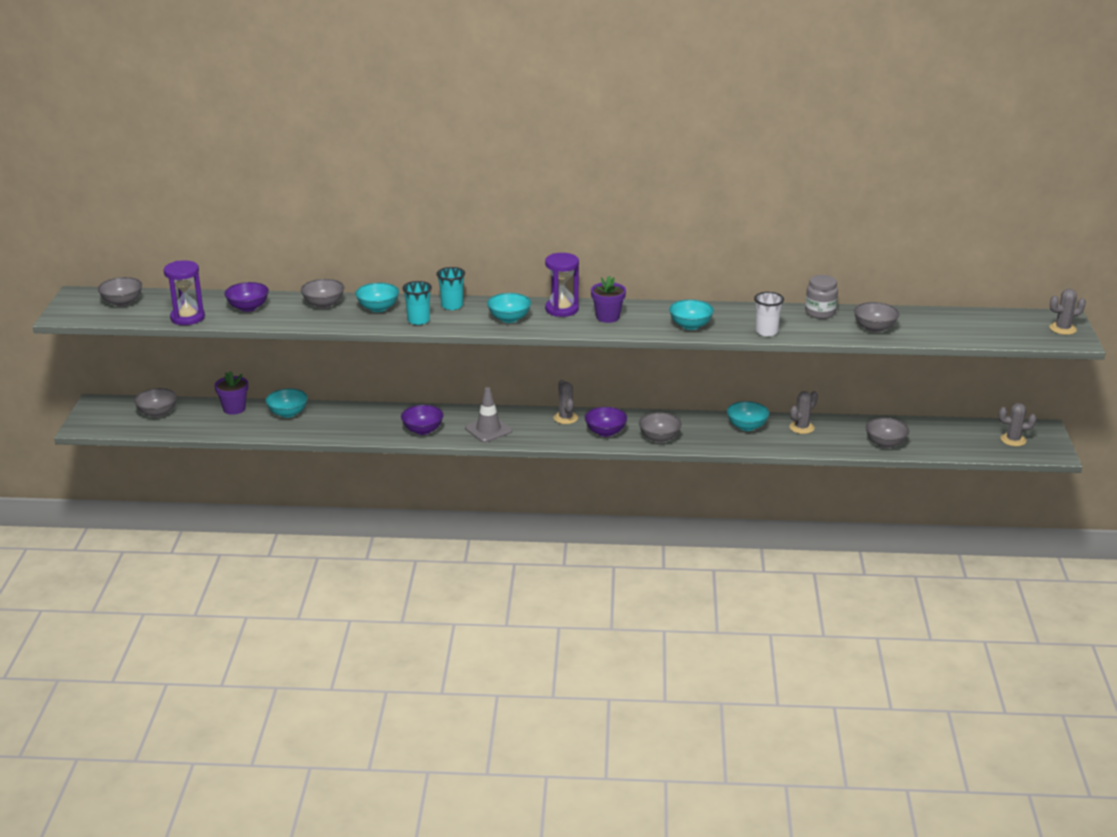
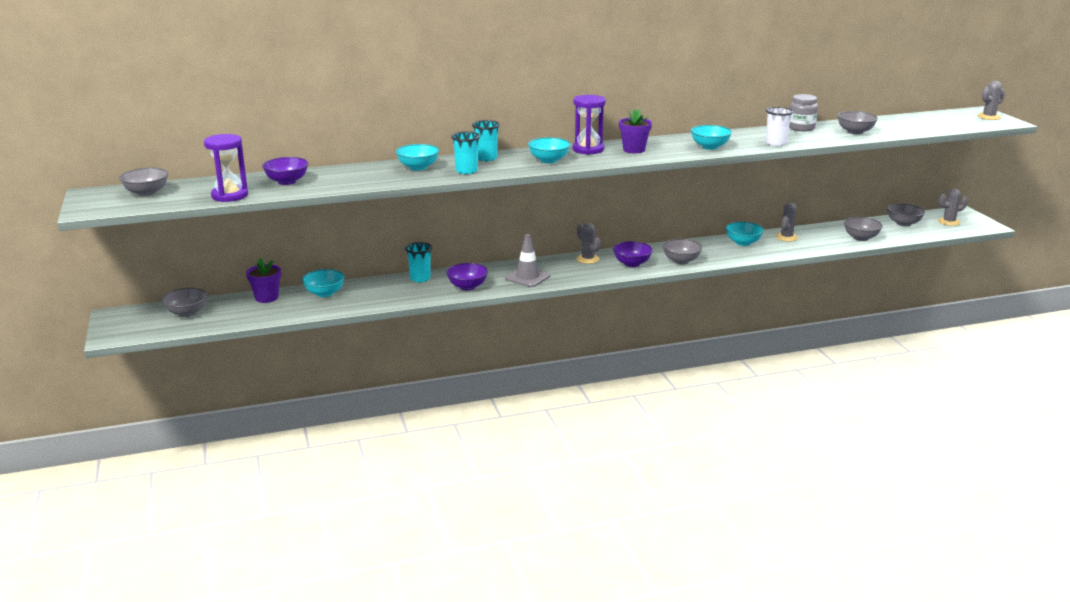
camera: 20 degrees left, 5 degrees down
grey bowl [301,279,344,308] -> grey bowl moved to [887,203,925,227]
none -> turquoise cup [405,242,432,283]

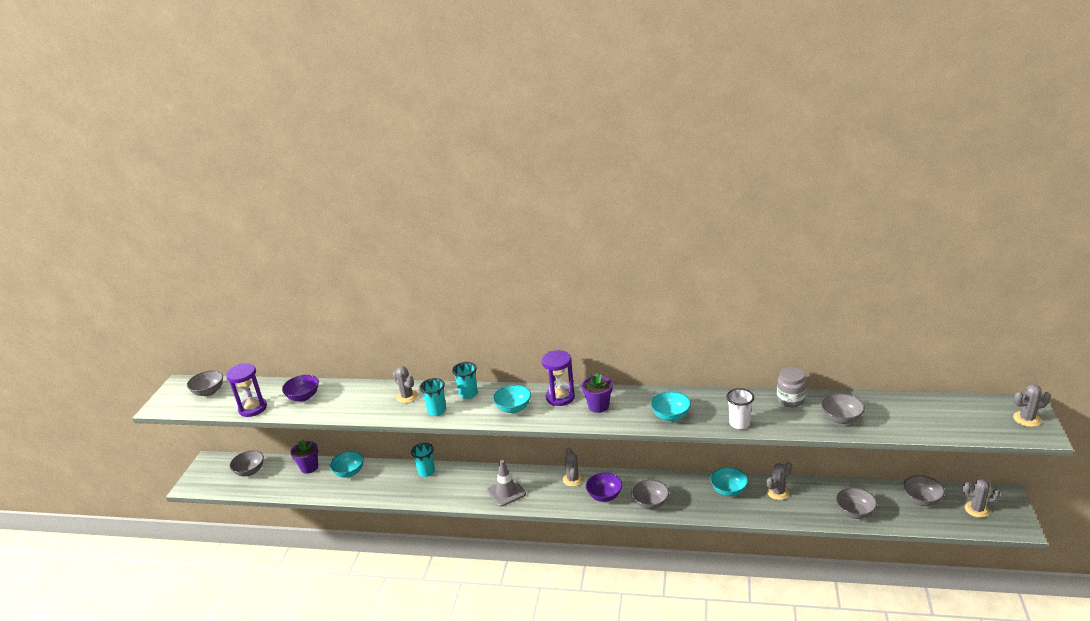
camera: 30 degrees right, 5 degrees up
turquoise bowl [396,144,439,171] -> grey cactus [393,366,418,403]
purple bowl [446,263,488,290] -> none

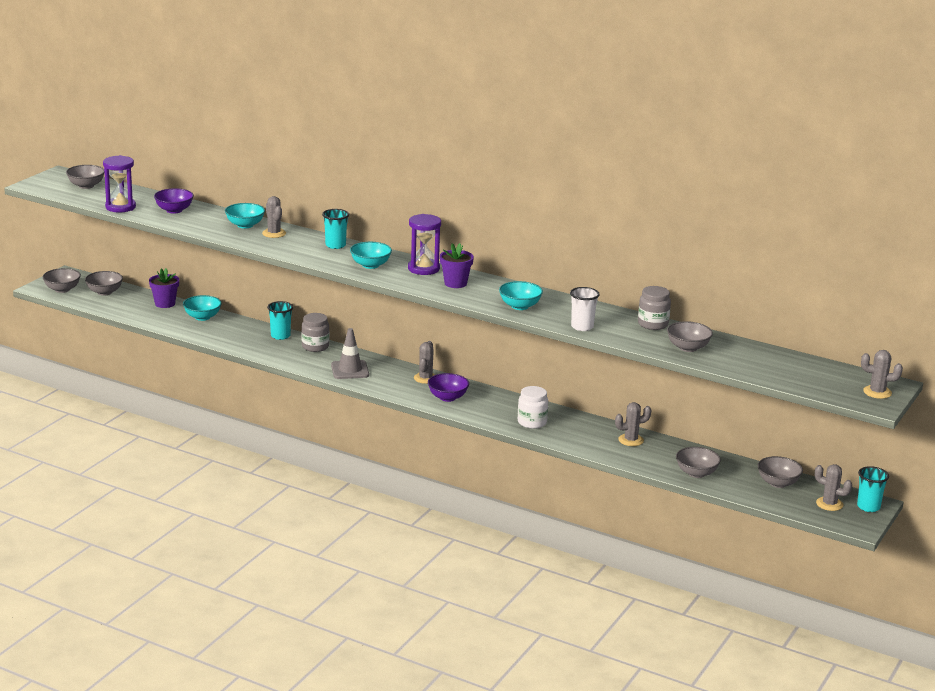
camera: 15 degrees right, 5 degrees down
turquoise cup [420,378,446,416] -> turquoise cup moved to [857,466,889,512]
grey bowl [632,480,669,509] -> grey bowl moved to [43,268,81,293]
turquoise bowl [710,467,748,496] -> turquoise bowl moved to [225,203,265,229]
none -> grey jar [301,313,329,352]
none -> white jar [518,386,548,429]

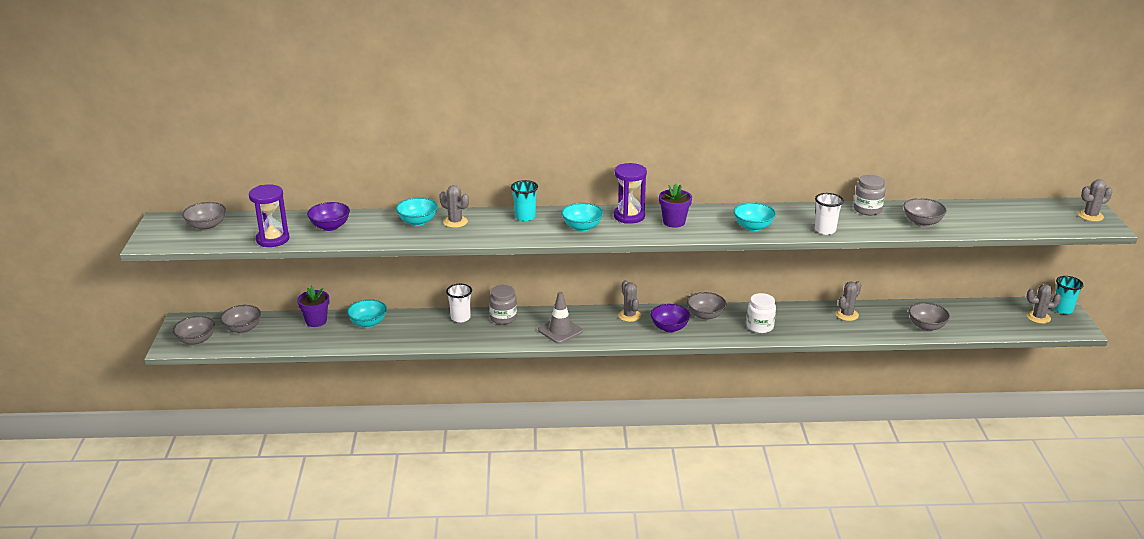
camera: 30 degrees left, 5 degrees up
turquoise cup [267,301,293,340] -> white cup [446,284,472,323]
grey bowl [758,456,803,488] -> grey bowl moved to [687,292,726,320]

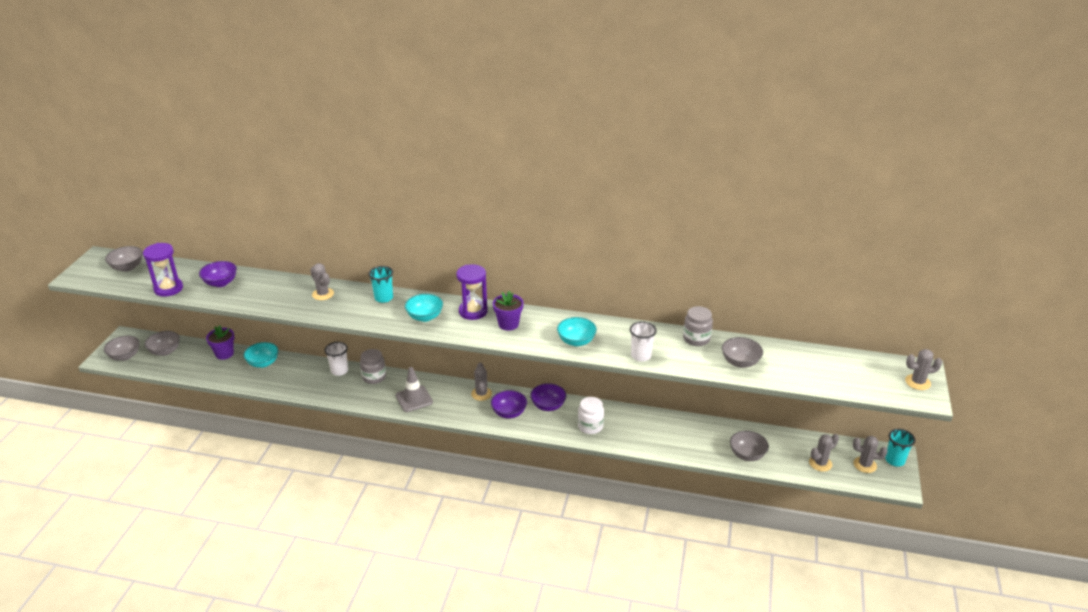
camera: 15 degrees right, 5 degrees up
turquoise bowl [396,197,438,226] -> none
grey bowl [687,292,726,320] -> purple bowl [530,383,566,411]
grey cactus [835,281,861,321] -> grey cactus moved to [809,434,839,472]

